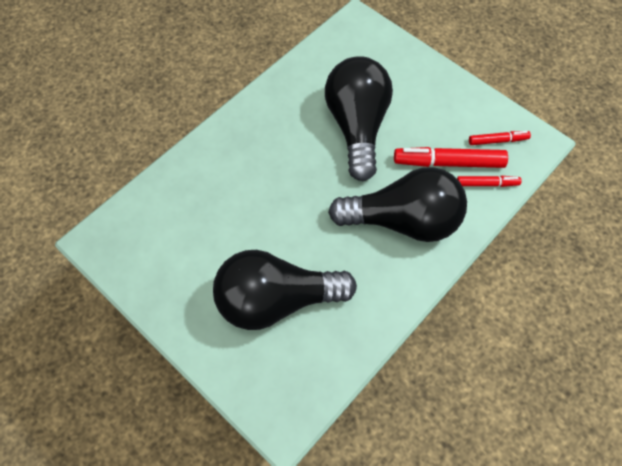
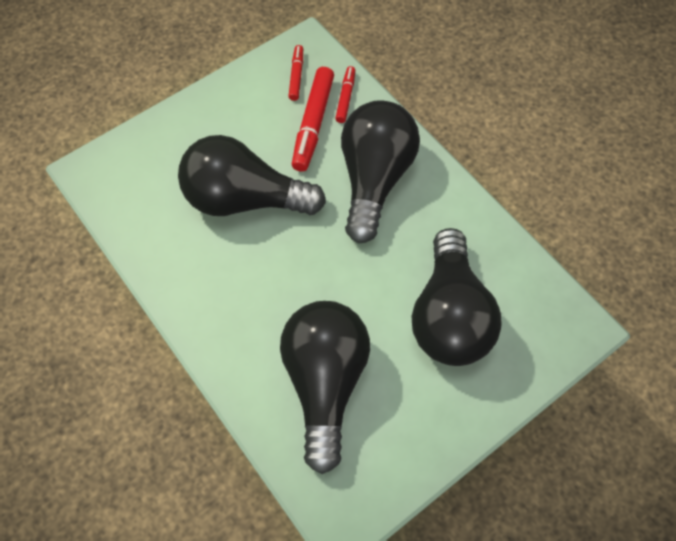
camera: 80 degrees left, 0 degrees up
none -> black light bulb [280,301,370,474]

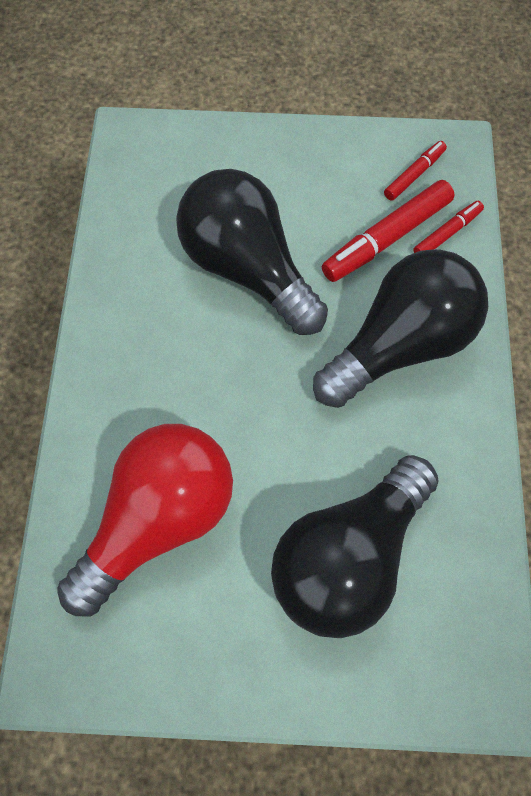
camera: 40 degrees right, 5 degrees up
black light bulb [280,301,370,474] -> red light bulb [57,424,233,617]

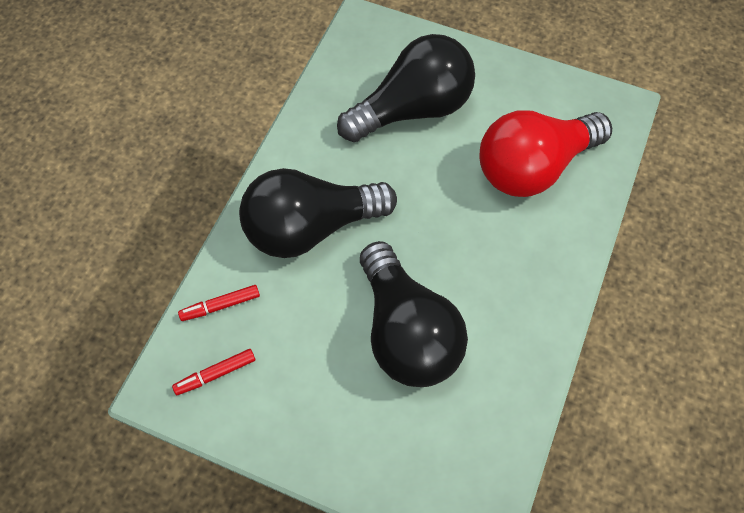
camera: 160 degrees left, 5 degrees down
red marker [322,180,455,282] -> none

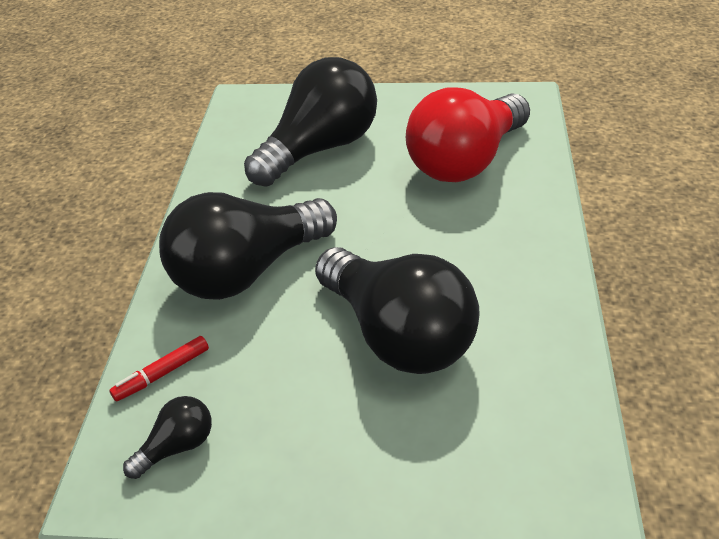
camera: 15 degrees left, 20 degrees down
red marker [172,349,256,395] -> black light bulb [123,396,212,479]

